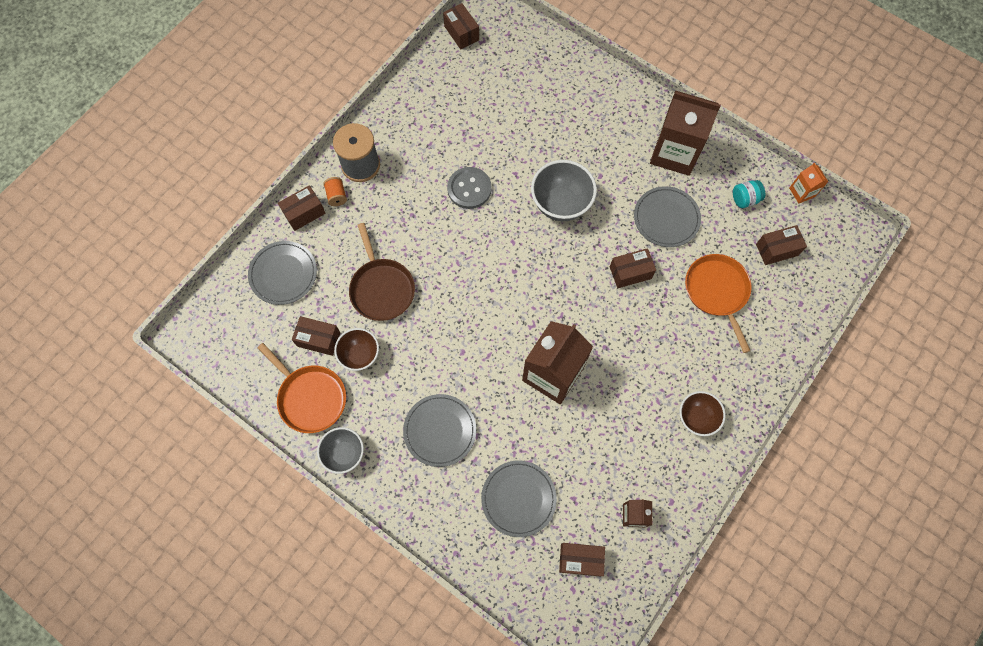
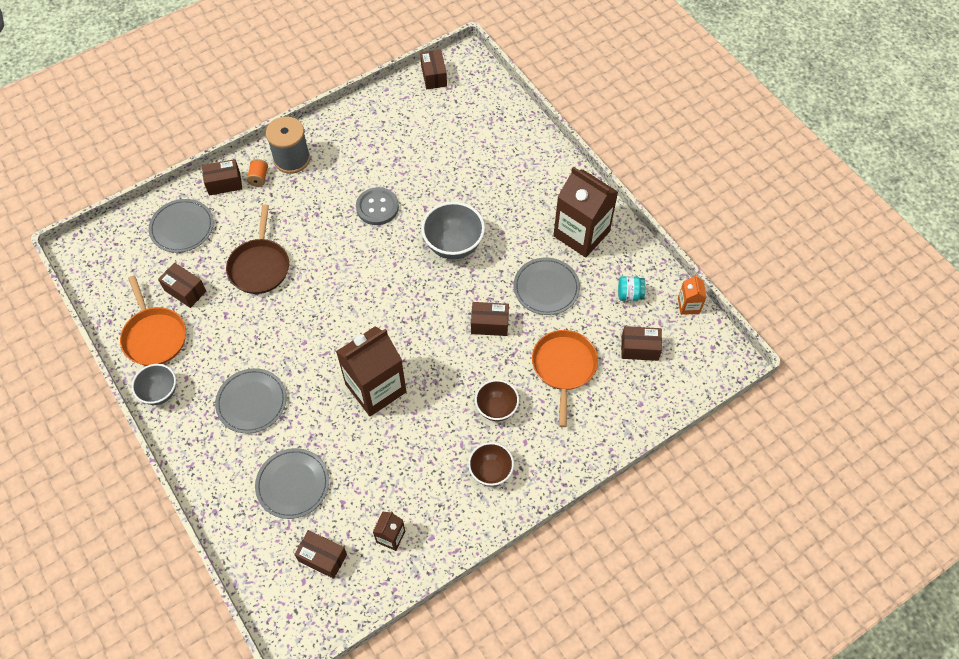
camera: 20 degrees right, 10 degrees down
brown bowl [334,328,379,371] -> brown bowl moved to [475,380,519,421]

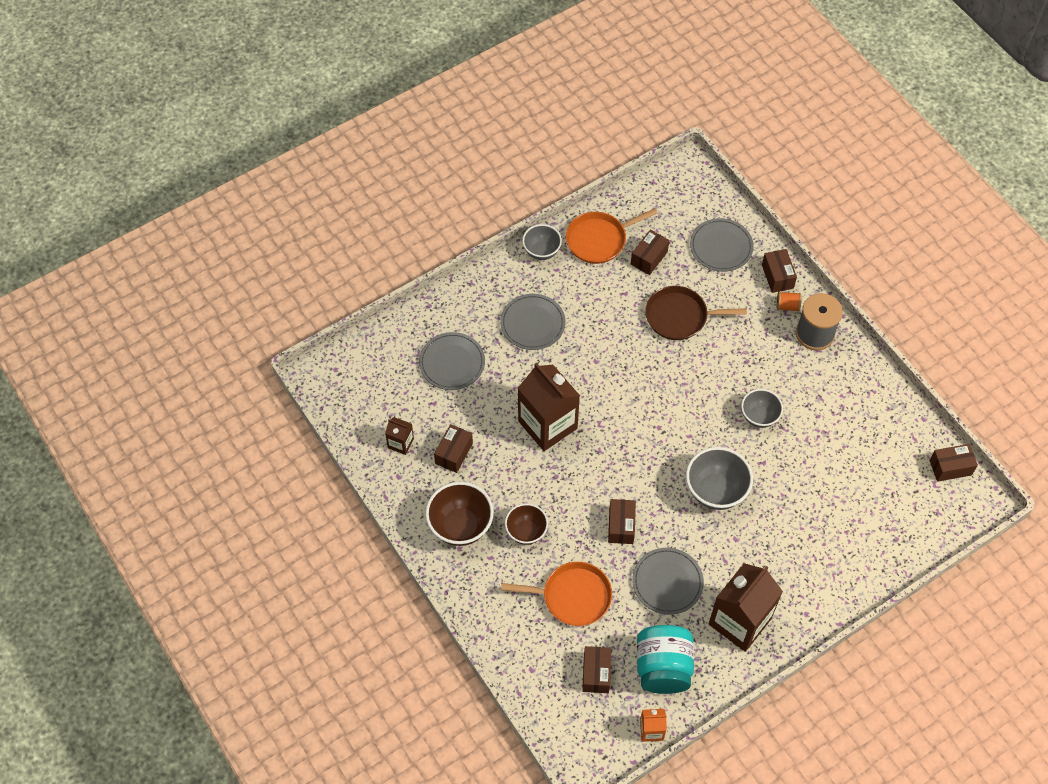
camera: 90 degrees right, 0 degrees up
brown box [294,530,347,579] -> brown box moved to [434,424,473,473]
grey button [356,187,399,225] -> grey bowl [741,389,783,428]
brown bowl [468,442,514,486] -> brown bowl [425,482,494,546], size x1.55
turquoise jar [618,276,645,301] -> turquoise jar [637,625,694,694], size x2.09

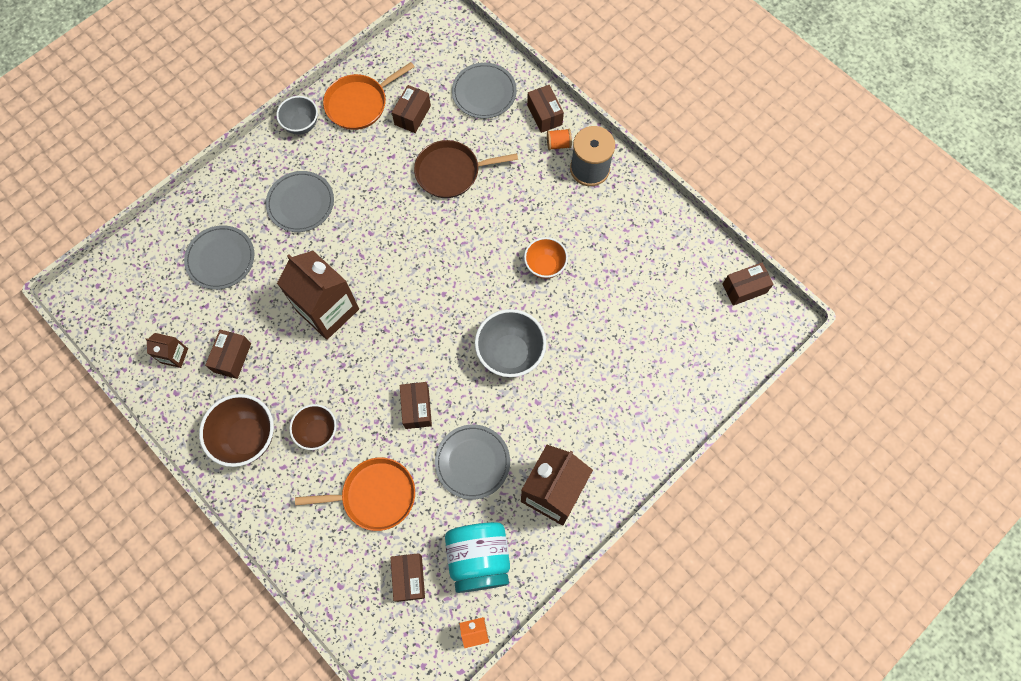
camera: 10 degrees left, 10 degrees up
grey bowl [741,389,783,428] -> orange bowl [524,237,568,279]

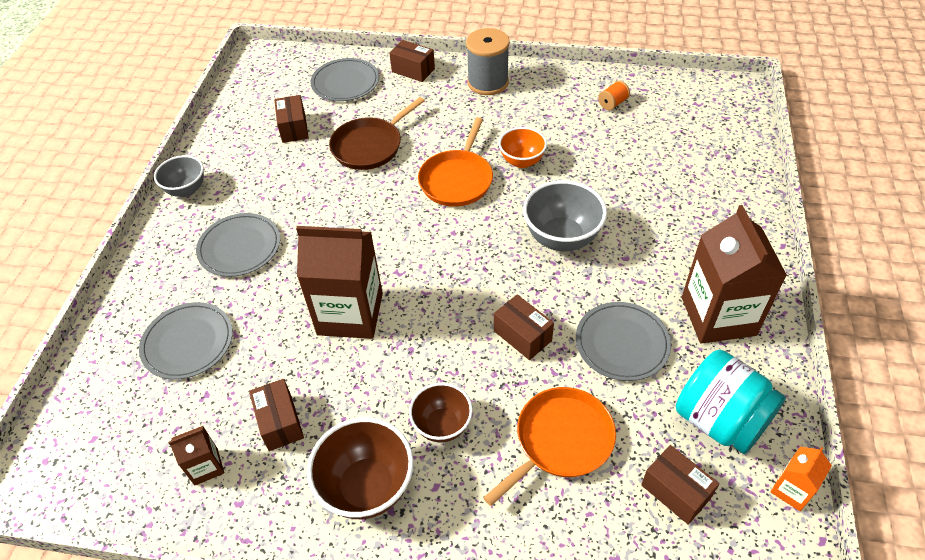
camera: 35 degrees left, 20 degrees down
orange pan [323,62,415,130] -> orange pan moved to [418,117,493,207]
orange spool [547,129,572,150] -> orange spool moved to [598,81,630,110]
brown box [722,263,774,306] -> none

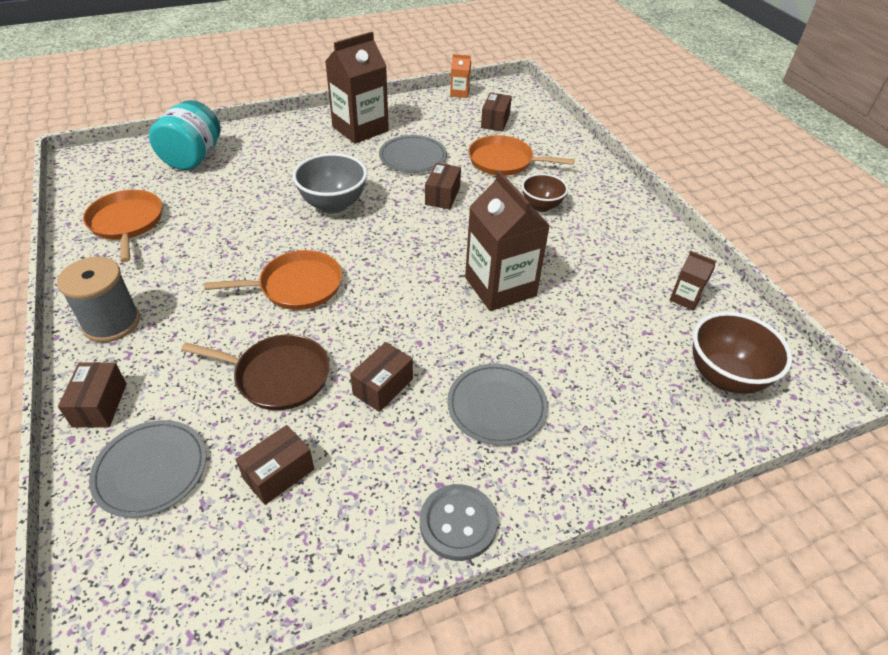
camera: 125 degrees left, 5 degrees down
grey plate [139,302,233,380] -> none
grey bowl [154,155,204,197] -> grey button [420,484,498,561]
brown box [249,379,304,451] -> brown box moved to [350,342,413,412]
brown bowl [307,417,414,519] -> brown bowl moved to [693,312,792,394]
orange bowl [499,127,547,168] -> none
orange spool [598,81,630,110] -> orange pan [83,190,162,262]
turquoise jar [676,350,786,454] -> turquoise jar moved to [149,100,220,170]

